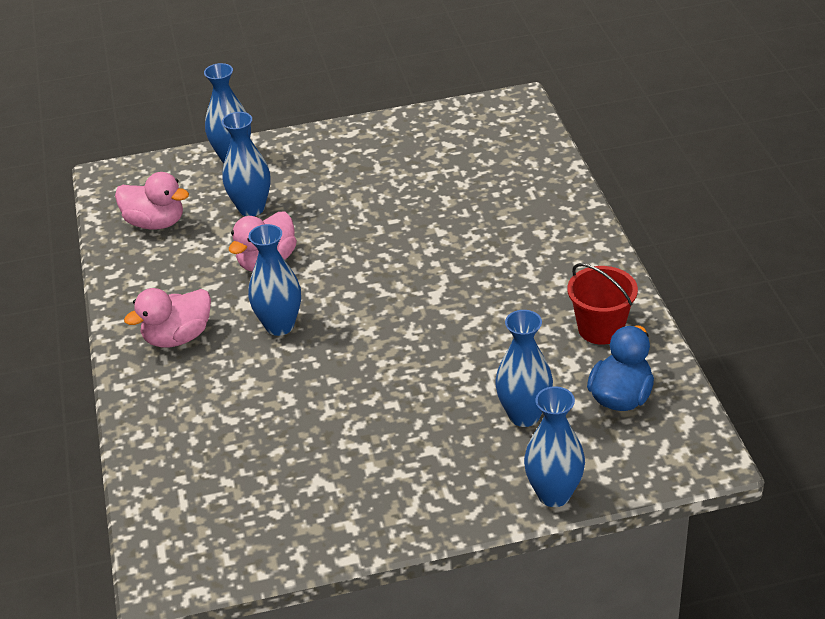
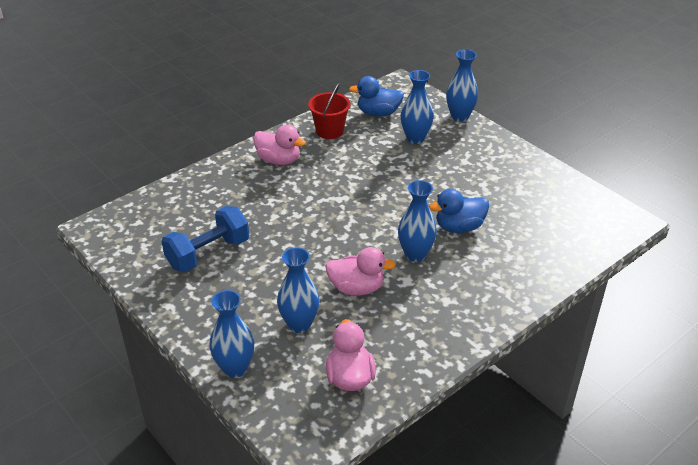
camera: 120 degrees left, 0 degrees up
pink duck [124,288,211,348] -> pink duck moved to [253,125,306,165]
none -> blue dumbbell [161,206,249,272]
none -> blue duck [429,189,489,233]

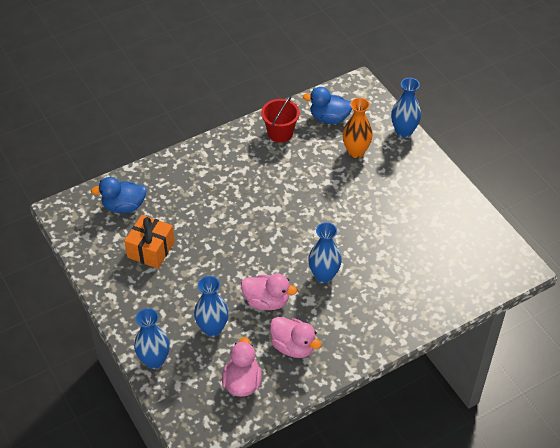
camera: 10 degrees right, 10 degrees up
blue dumbbell [161,206,249,272] -> orange gift [124,215,175,269]
pink duck [253,125,306,165] -> pink duck moved to [270,317,322,358]
blue vase [401,70,434,144] -> orange vase [343,98,373,158]
blue duck [429,189,489,233] -> blue duck moved to [91,177,147,213]

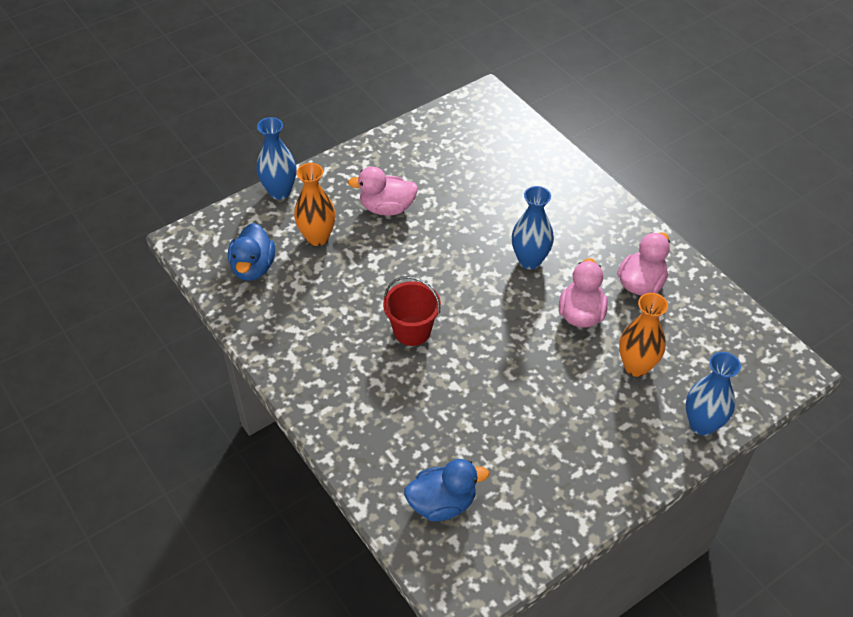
camera: 95 degrees left, 0 degrees up
blue duck [91,177,147,213] -> blue duck turned 90 degrees counterclockwise [404,459,489,521]
orange gift [124,215,175,269] -> none
blue vase [194,276,229,337] -> orange vase [619,293,668,377]
pink duck [222,337,262,397] -> pink duck moved to [348,166,418,216]
red bucket [261,95,300,143] -> red bucket moved to [383,276,441,346]

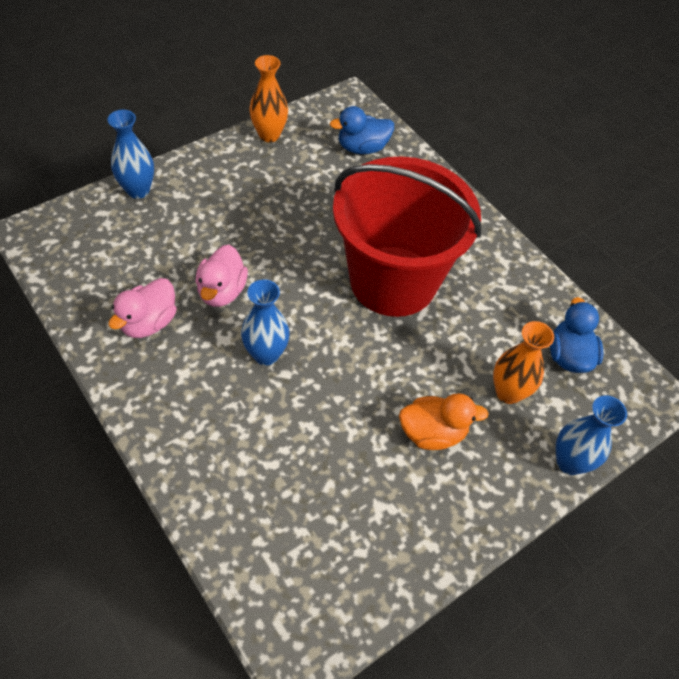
camera: 175 degrees right, 5 degrees up
pink duck [348,166,418,216] -> orange duck [399,393,489,450]
red bucket [383,276,441,346] -> red bucket [333,156,481,317], size x2.39
orange vase [619,293,668,377] -> orange vase moved to [249,55,288,142]

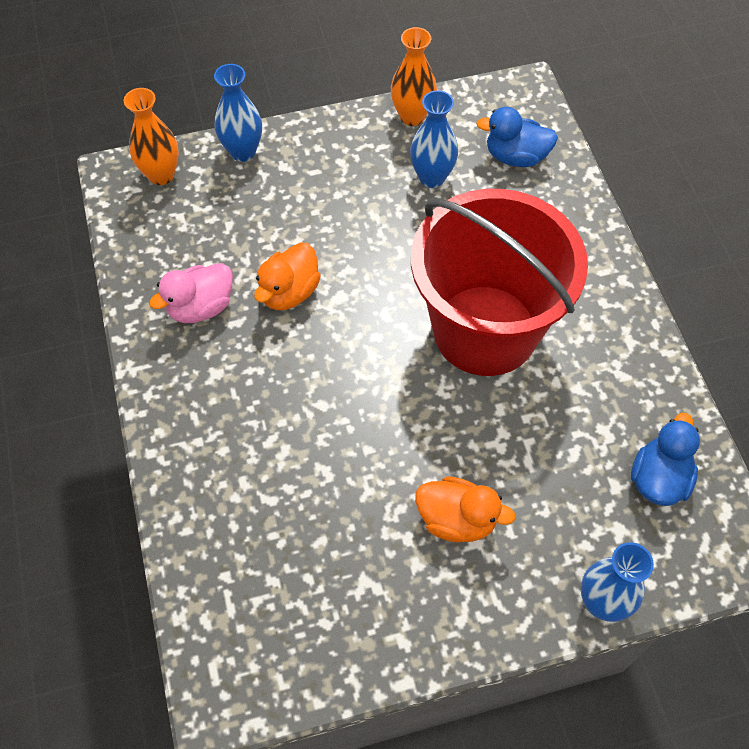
camera: 25 degrees right, 5 degrees up
pink duck [196,245,248,307] -> orange duck [254,242,321,310]
blue vase [241,279,290,366] -> blue vase moved to [410,90,458,188]
orange vase [493,321,554,404] -> orange vase moved to [124,88,179,185]

